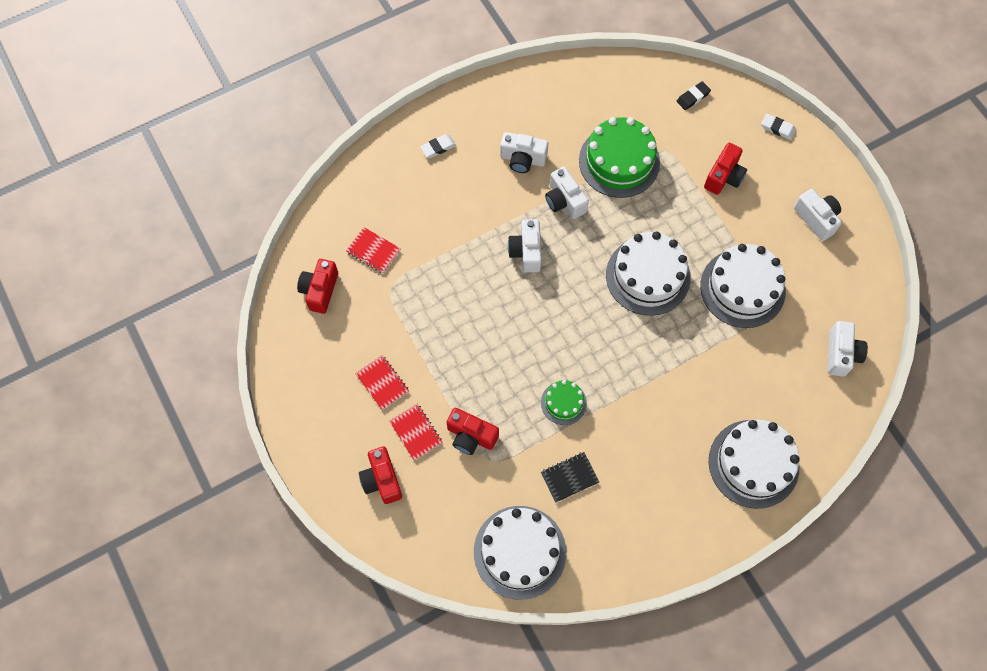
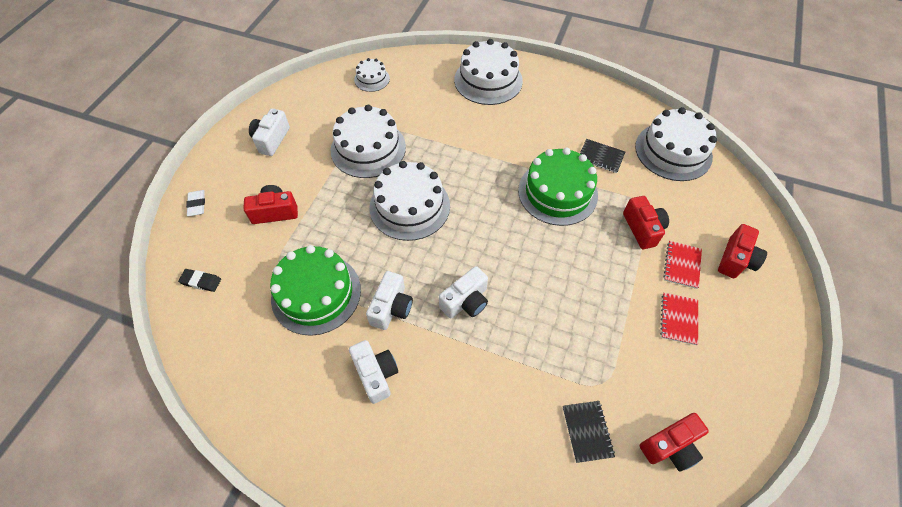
camera: 130 degrees left, 10 degrees down
red notebook [346,227,401,274] -> black notebook [563,401,615,463]
white eraser [420,134,456,158] -> none
green cake [541,380,587,425] -> green cake [518,148,598,226], size x1.93
white camera [828,321,868,377] -> white cake [354,58,390,92]

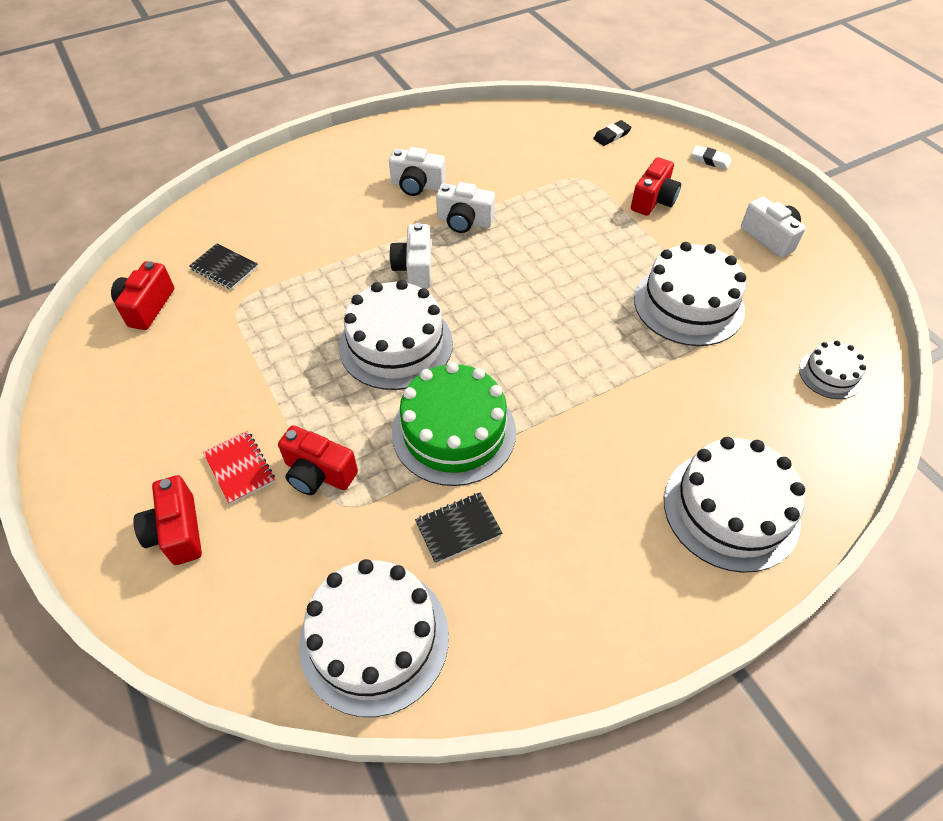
camera: 130 degrees right, 5 degrees down
green cake [270,245,361,336] -> none
white camera [366,271,413,330] -> white camera turned 45 degrees counterclockwise [436,182,495,233]
white cake [370,161,450,241] -> white cake moved to [339,280,453,390]
red notebook [660,293,698,345] -> none

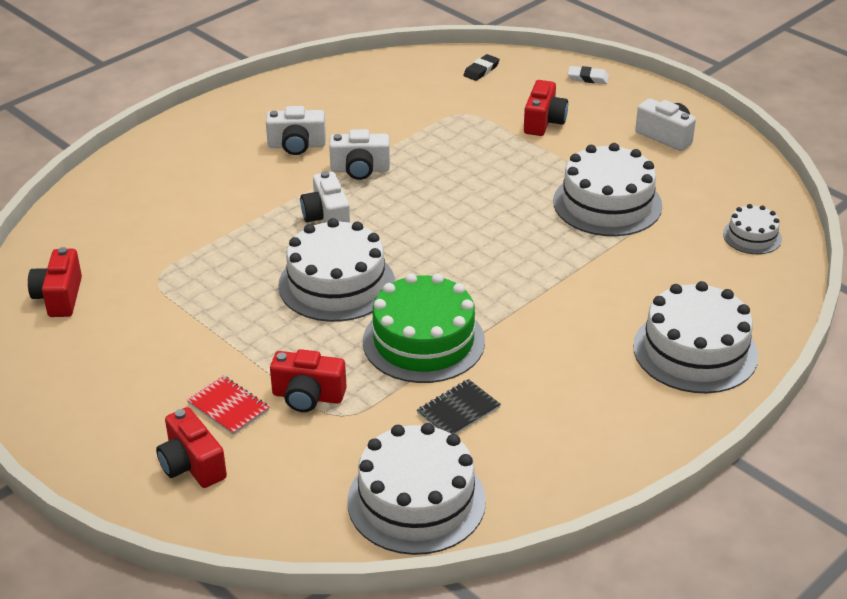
camera: 15 degrees left, 15 degrees down
black notebook [189,243,258,290] -> none

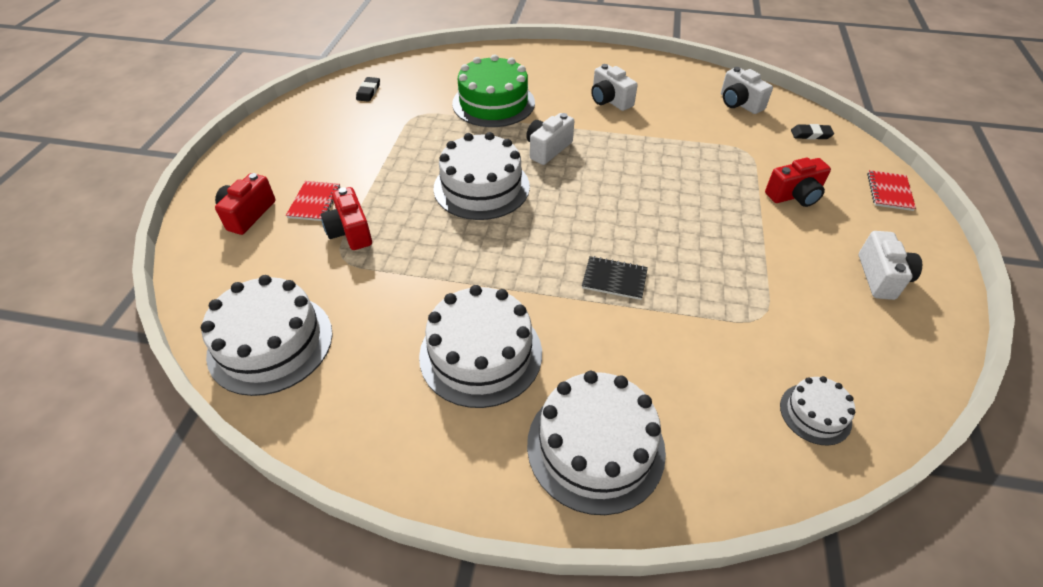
camera: 55 degrees right, 10 degrees up
red camera [28,247,82,317] -> black eraser [356,77,380,102]
white camera [329,129,390,180] -> white camera moved to [721,67,773,114]
green cake [363,273,485,383] -> green cake moved to [452,54,535,127]
black notebook [417,379,501,434] -> black notebook moved to [582,256,648,300]
white cake [553,143,662,236] -> white cake moved to [419,285,542,408]
white eraser [568,66,609,84] -> red notebook [867,170,916,211]

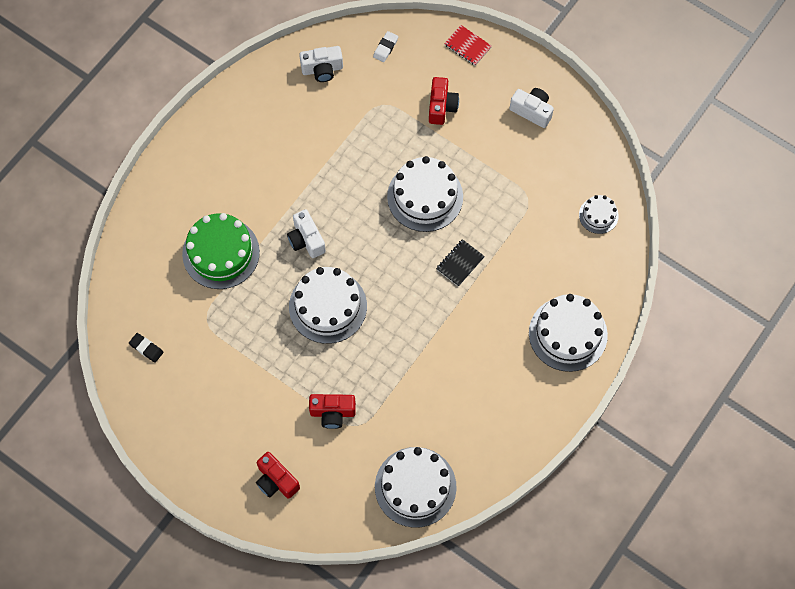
camera: 65 degrees left, 20 degrees up
red notebook [286,181,340,221] -> none
white cake [419,285,542,408] -> white cake moved to [387,156,463,232]
white camera [591,64,638,111] -> none
black eraser [791,124,834,140] -> white eraser [373,31,398,62]

